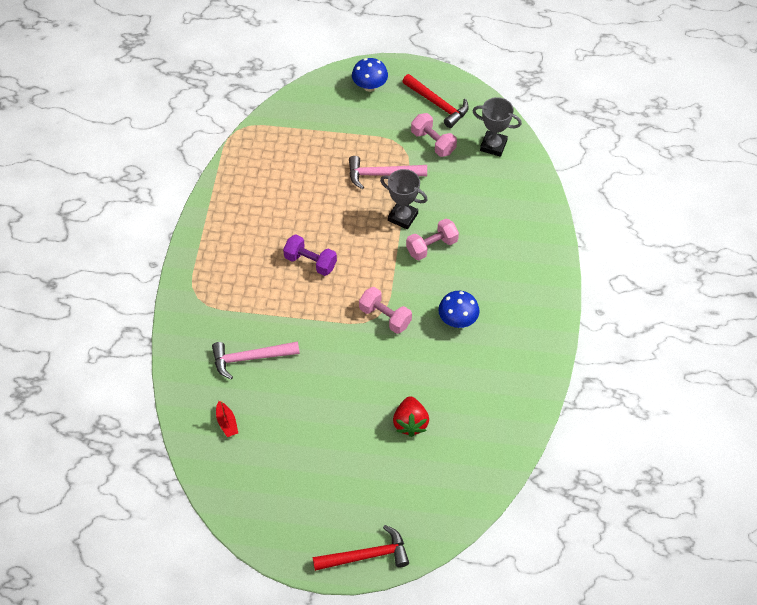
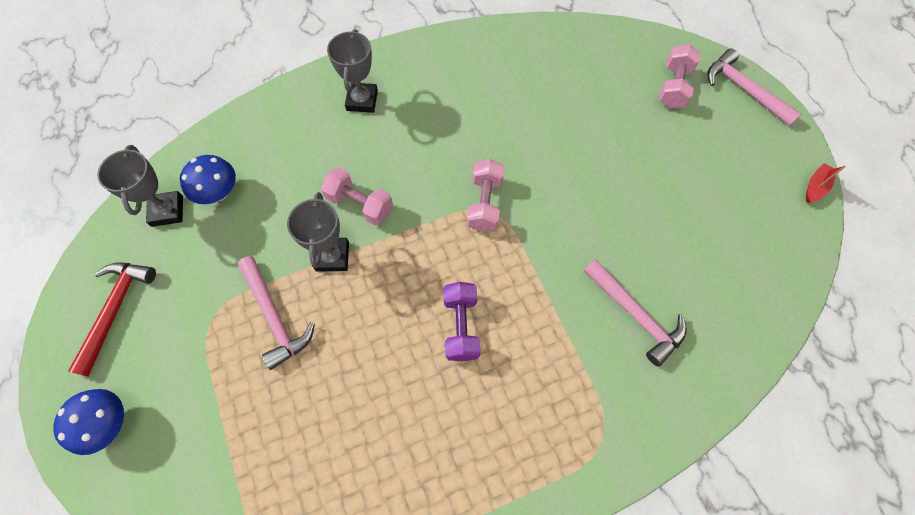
camera: 120 degrees left, 10 degrees up
red boat [216,401,238,437] -> red boat moved to [806,163,846,203]
red hammer [313,525,409,571] -> pink hammer [707,49,801,126]
red strawberry [393,396,429,437] -> none
pink dumbbell [411,113,457,157] -> pink dumbbell moved to [658,44,701,109]
blue mushroom [438,291,479,328] -> blue mushroom moved to [180,155,236,204]
none -> grey trophy [327,29,378,113]

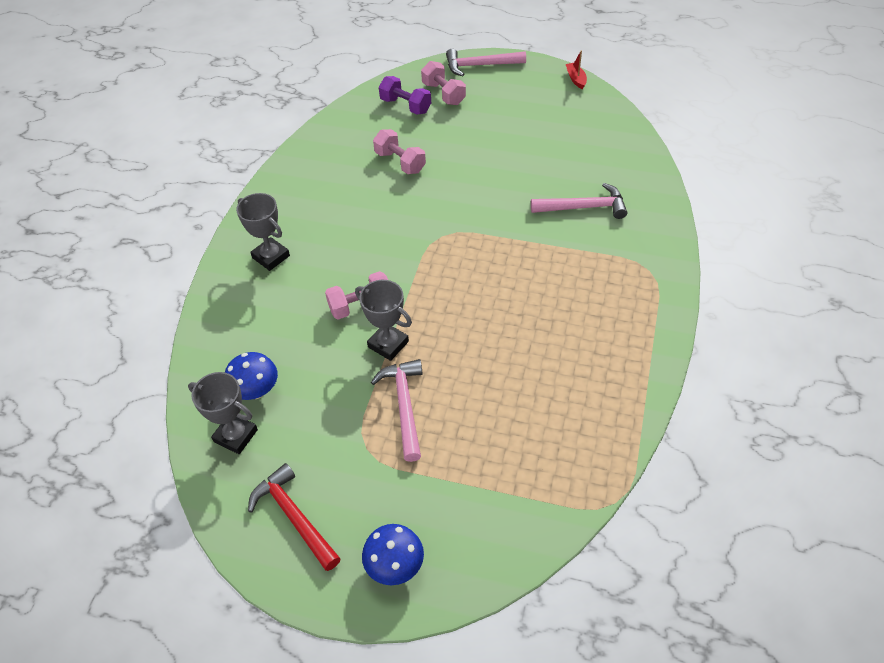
camera: 50 degrees left, 15 degrees down
pink hammer [237,256,315,370] -> pink hammer turned 105 degrees counterclockwise [371,359,423,462]
purple dumbbell [443,282,481,361] -> purple dumbbell moved to [379,76,431,115]
pink dumbbell [467,159,505,232] -> pink dumbbell moved to [373,129,426,174]

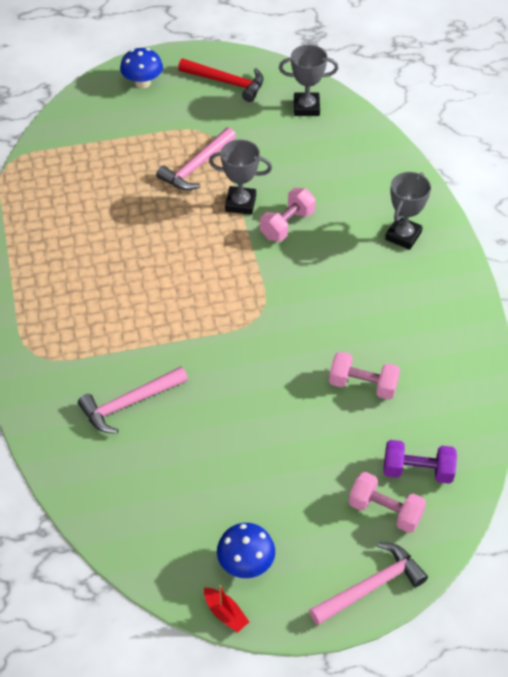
camera: 150 degrees right, 0 degrees up
blue mushroom [225,352,278,400] -> blue mushroom moved to [217,523,275,578]
grey trophy [236,193,290,271] -> grey trophy turned 75 degrees counterclockwise [385,172,431,250]
pink hammer [371,359,423,462] -> pink hammer turned 75 degrees clockwise [156,127,236,190]

